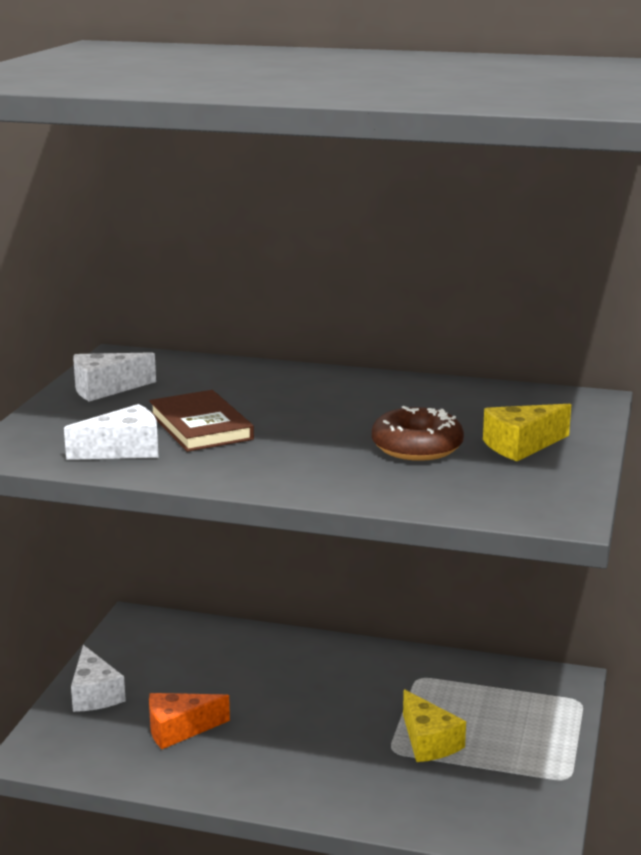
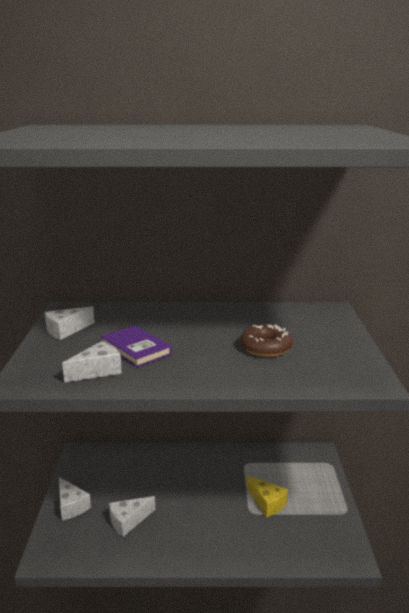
camera: 15 degrees left, 0 degrees up
brown book [149,390,254,452] -> purple book [101,325,172,367]
orange cheese [149,693,230,749] -> white cheese [109,496,155,537]
yellow cheese [483,404,571,461] -> none

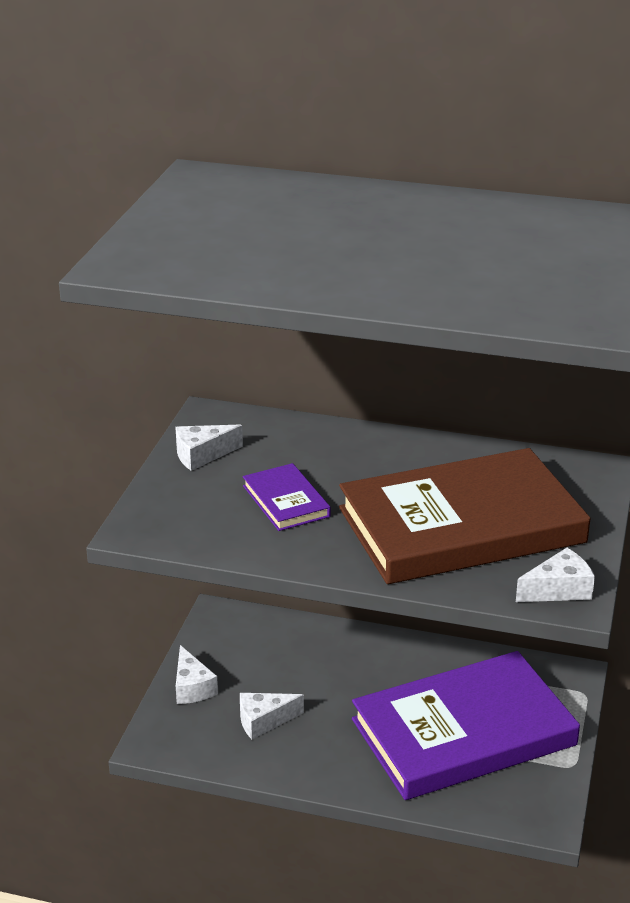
camera: 15 degrees right, 10 degrees up
white cheese [62,341,122,382] -> white cheese moved to [516,548,595,602]
brown donut [240,324,293,357] -> brown book [339,448,591,584]
yellow cheese [247,475,288,518] -> purple book [352,651,580,800]

